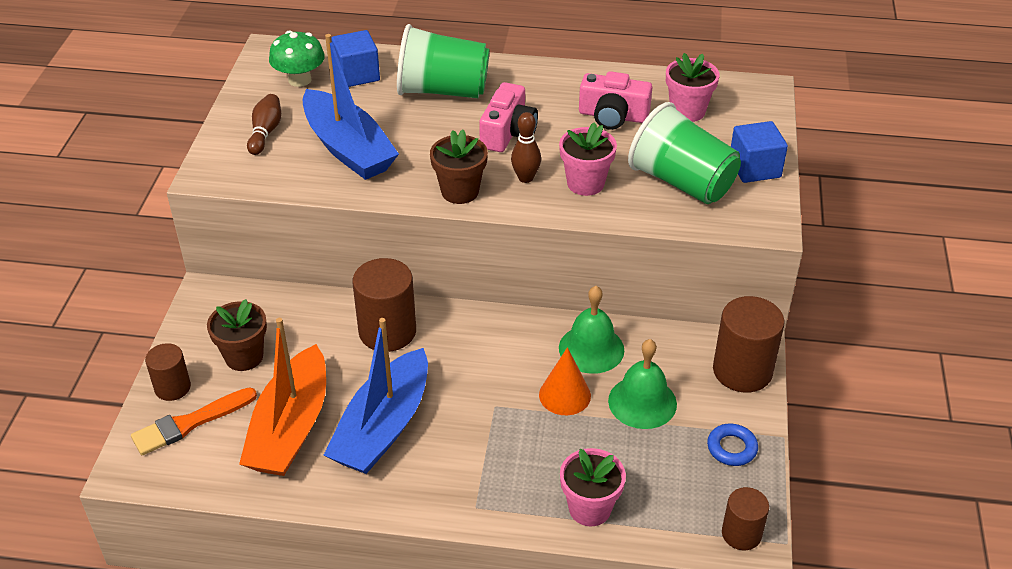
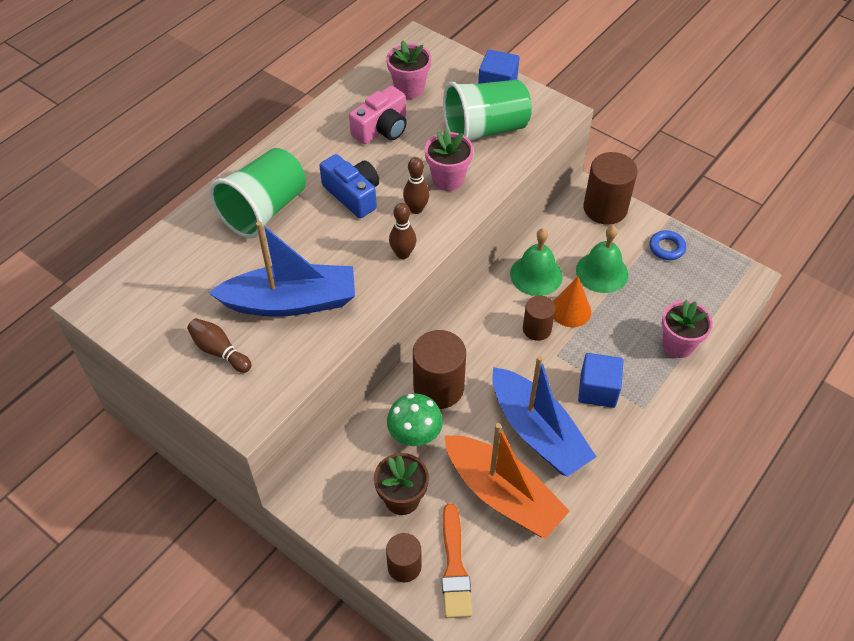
camera: 60 degrees left, 10 degrees up
green mushroom [269,31,325,87] -> green mushroom moved to [387,393,443,446]
blue cube [331,30,380,87] -> blue cube moved to [578,353,623,408]
brown flower pot [430,130,488,204] -> brown bowling pin [389,203,416,259]
pink camera [479,82,538,152] -> blue camera [319,154,379,218]
brown cylinder [722,487,769,550] -> brown cylinder moved to [523,295,555,341]

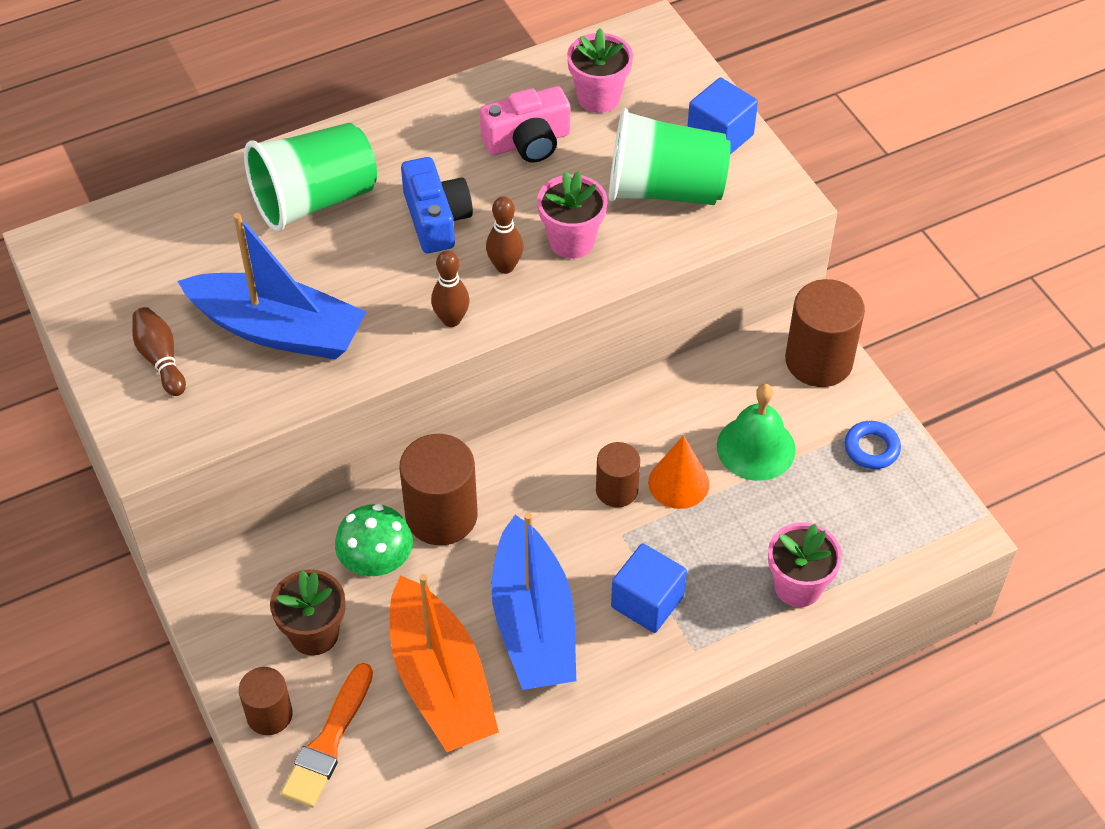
camera: 25 degrees right, 0 degrees up
green bell [510,228,563,296] -> none

